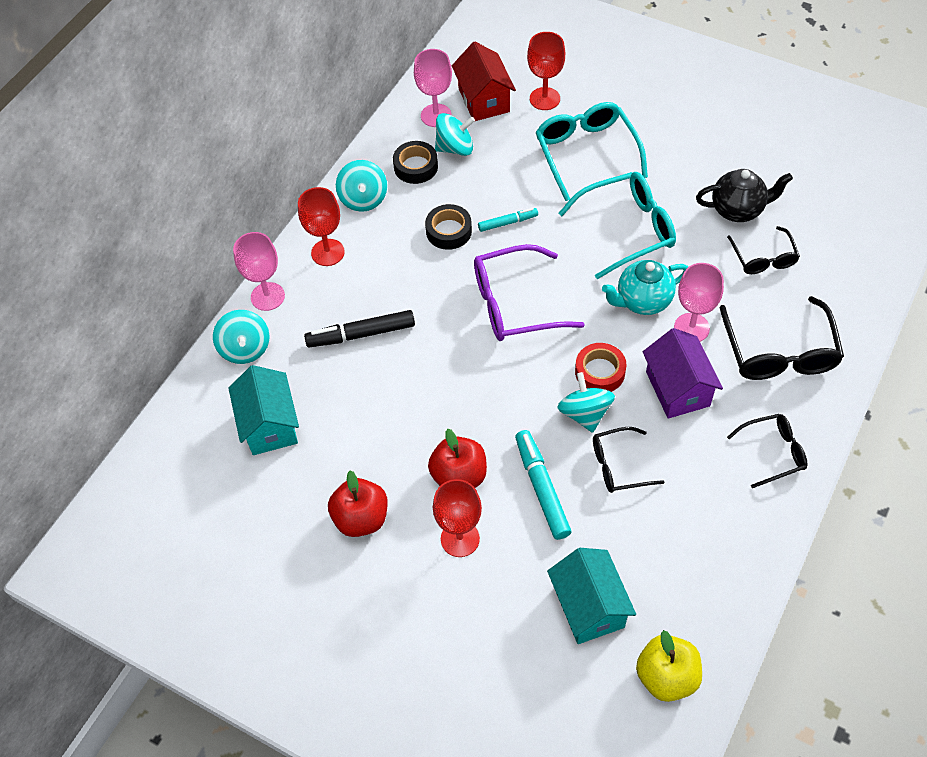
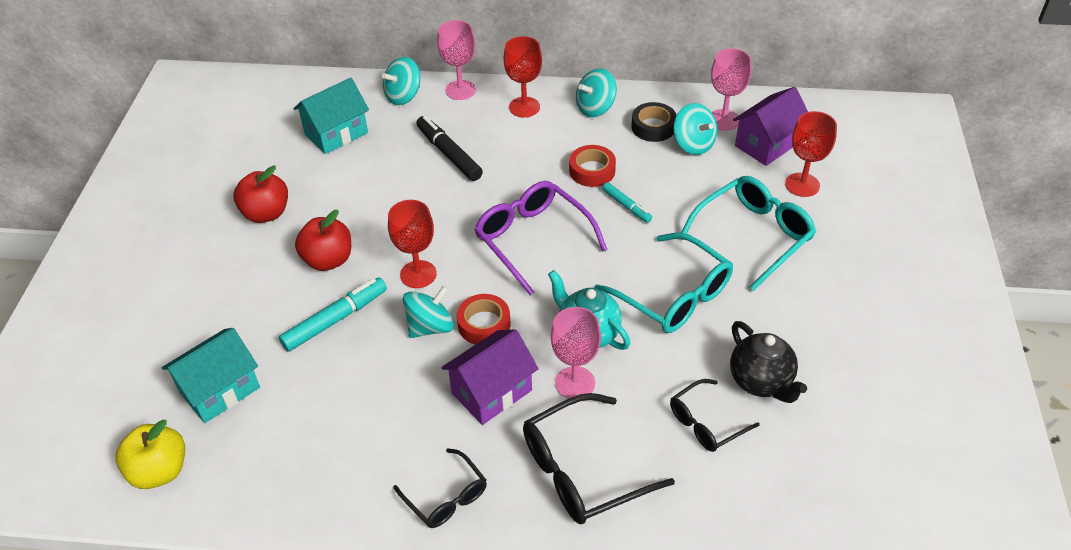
camera: 65 degrees right, 10 degrees down
black tape [425,204,472,250] -> red tape [569,145,616,187]
red goblet [433,479,482,557] -> red goblet moved to [388,200,437,288]
red house [452,42,516,121] -> purple house [733,87,808,166]
black glasses [593,427,665,493] -> none

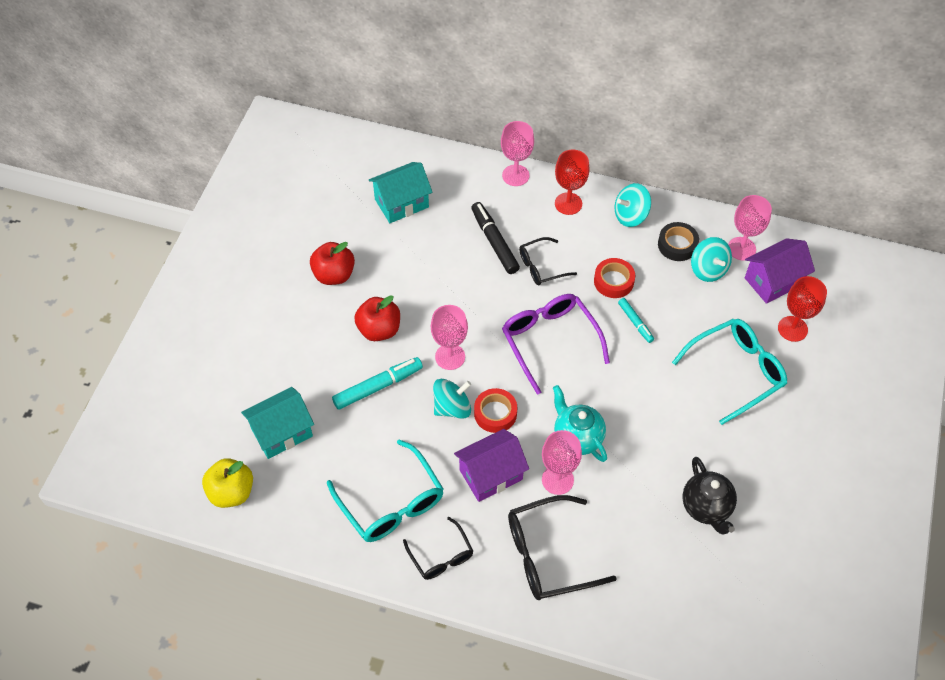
camera: 10 degrees right, 10 degrees up
turquoise spinning top [382,57,420,105] -> none
red goblet [388,200,437,288] -> pink goblet [431,305,468,370]
turquoise glasses [594,232,733,333] -> turquoise glasses moved to [327,439,444,542]
black glasses [670,379,760,452] -> black glasses moved to [519,237,577,285]

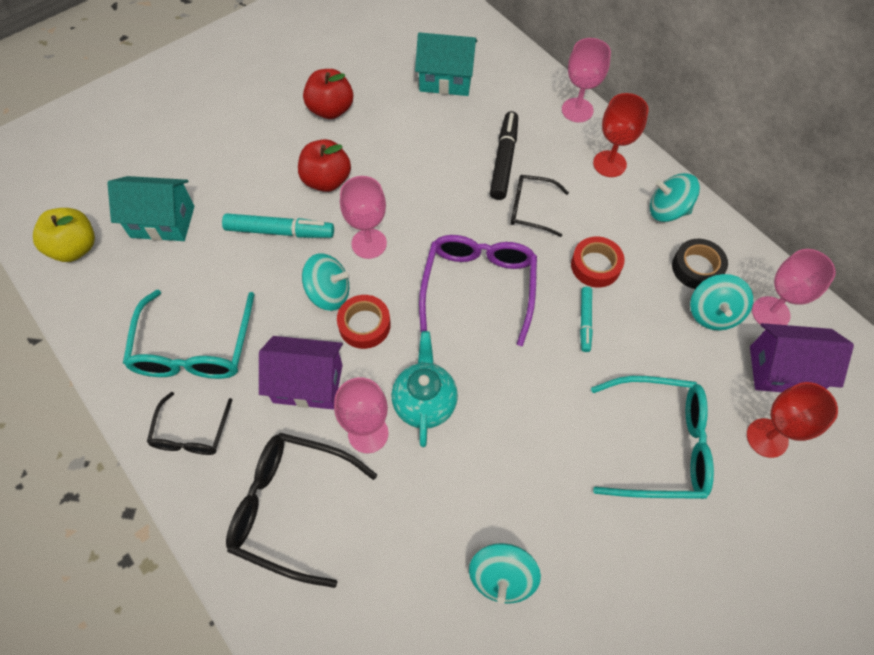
camera: 35 degrees right, 5 degrees up
black teapot [682,457,737,535] -> turquoise spinning top [469,543,541,604]

